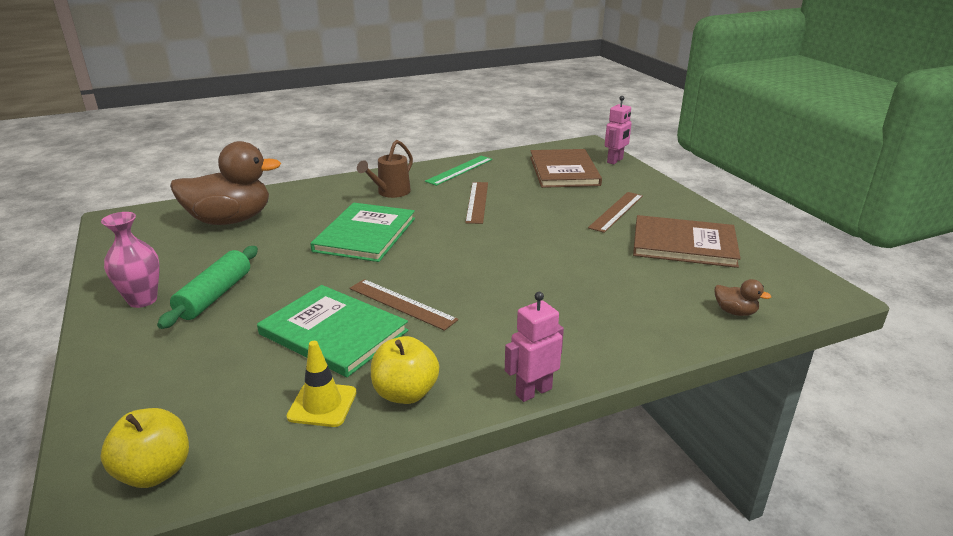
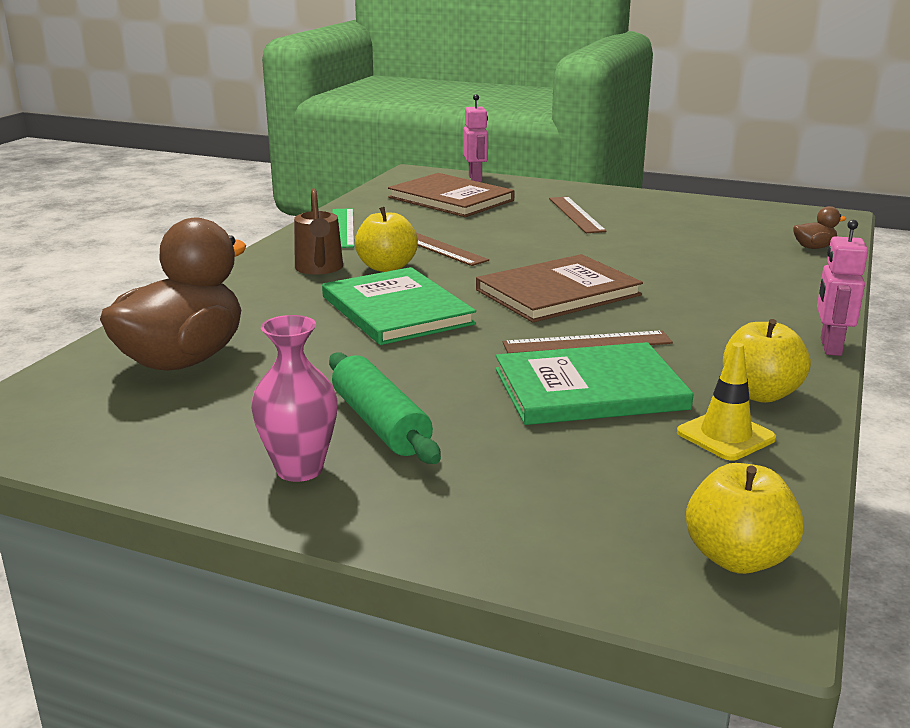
camera: 45 degrees left, 5 degrees down
brown book [633,215,741,268] -> brown book moved to [476,254,643,322]
none -> yellow apple [355,207,418,272]

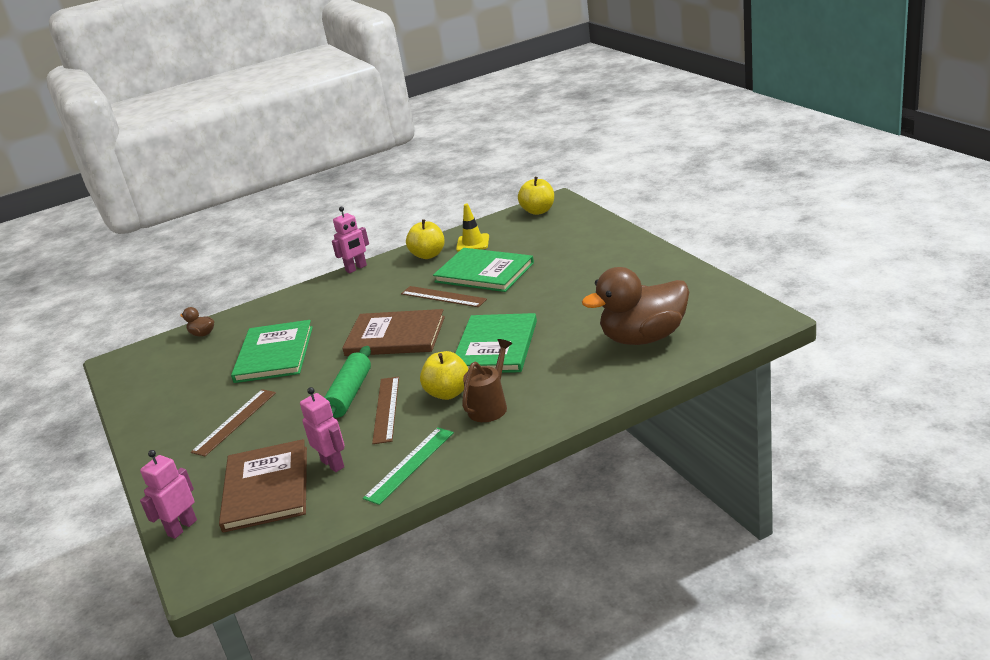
camera: 135 degrees left, 5 degrees up
pink vase [251,315,338,482] -> none
green rolling pin [329,353,441,464] -> green rolling pin moved to [324,346,371,418]
none -> green book [231,320,313,383]
none -> pink robot [300,387,344,472]

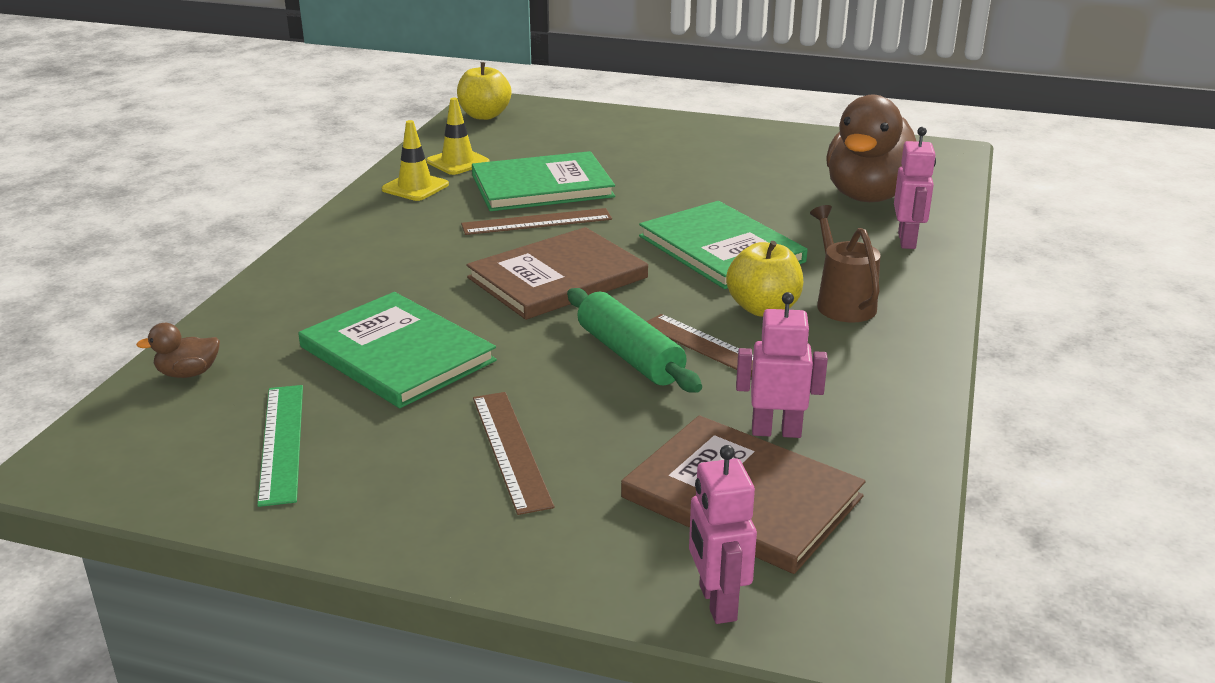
camera: 50 degrees left, 0 degrees up
pink robot [332,207,369,273] -> pink robot moved to [894,127,936,249]
green ruler [363,427,454,505] -> green ruler moved to [257,385,303,507]
yellow apple [406,220,445,259] -> yellow traffic cone [382,120,449,201]

